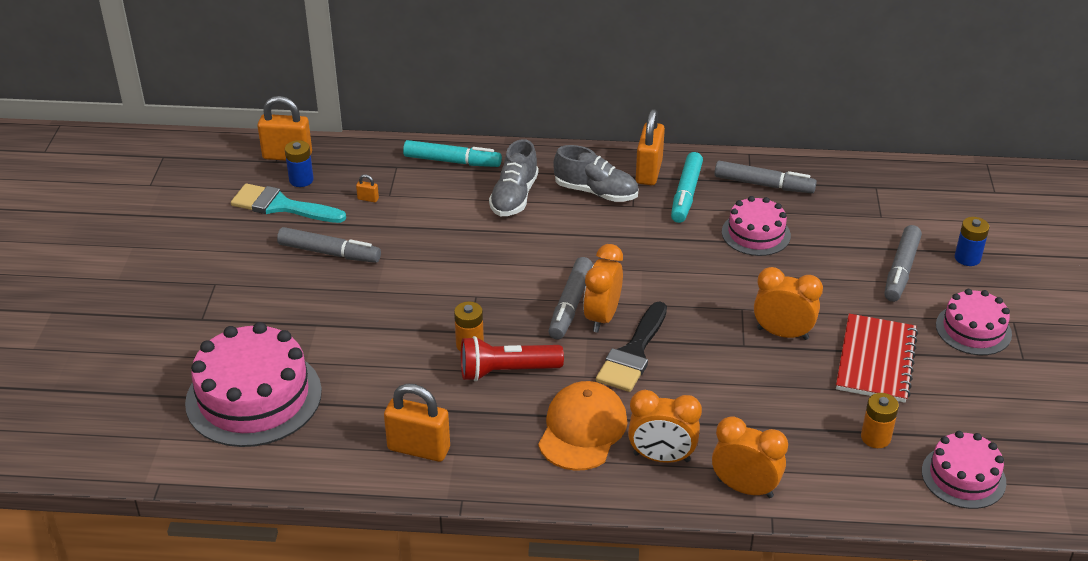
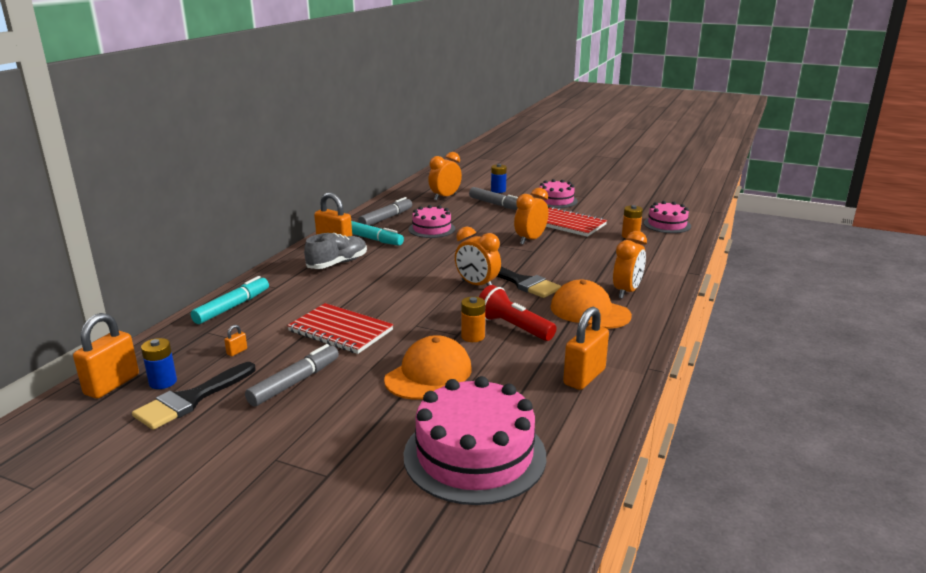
camera: 70 degrees left, 15 degrees down
turquoise brush [231,183,346,223] -> black brush [132,362,256,430]
red flashlight [461,336,564,381] -> red flashlight turned 120 degrees clockwise [479,285,556,341]
grey shoe [489,139,539,216] -> none
grey marker [548,257,593,339] -> none
orange clock [712,416,788,498] -> orange clock moved to [428,152,462,200]
none -> red notebook [287,303,394,354]
none -> orange cap [384,335,472,400]

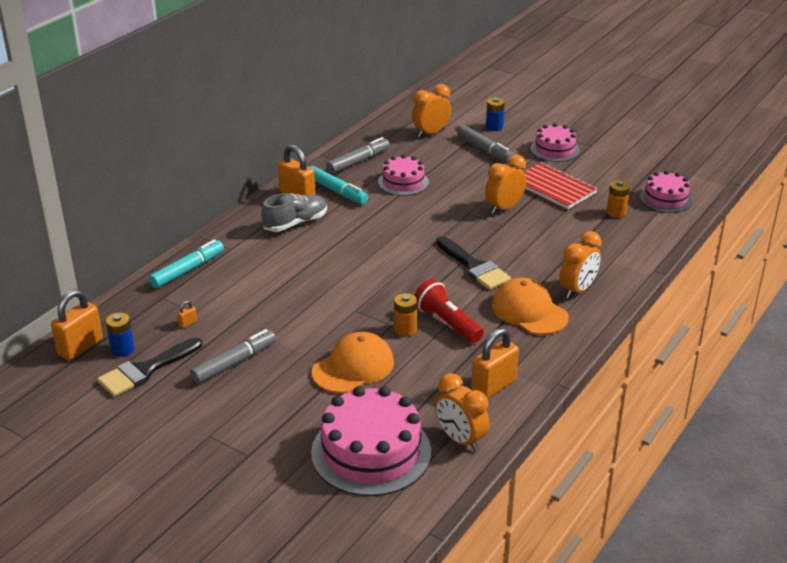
camera: 10 degrees right, 10 degrees up
red notebook [287,303,394,354] -> none
orange clock [455,227,501,286] -> orange clock moved to [435,373,489,452]

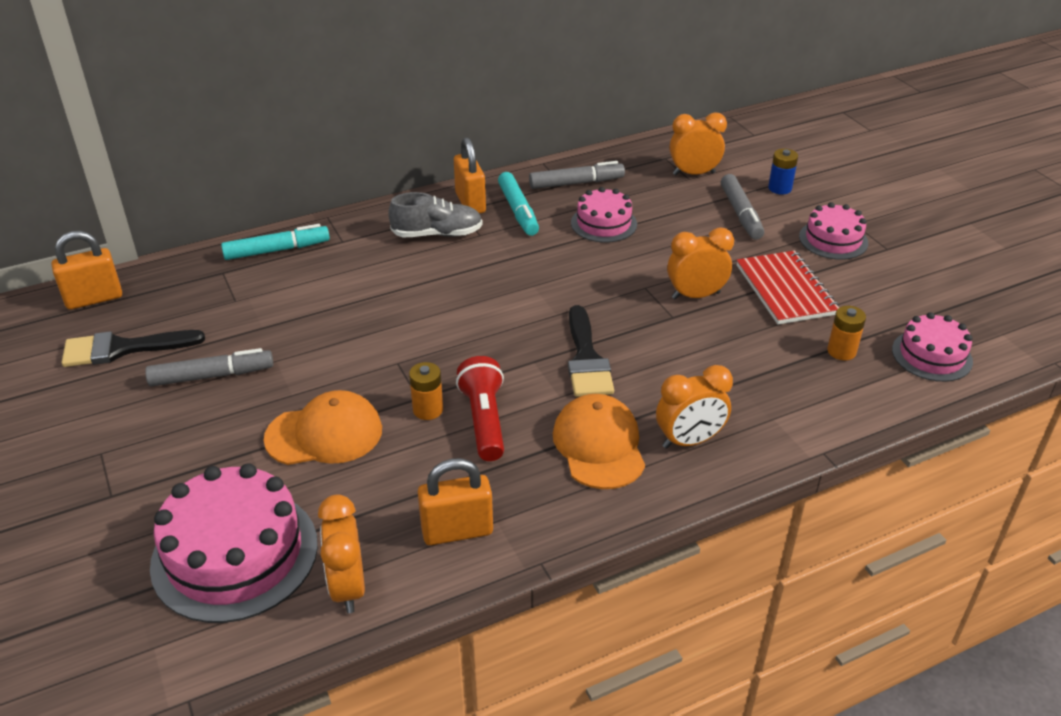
camera: 30 degrees right, 5 degrees up
blue battery [106,313,135,357] -> none
orange padlock [177,301,197,328] -> none

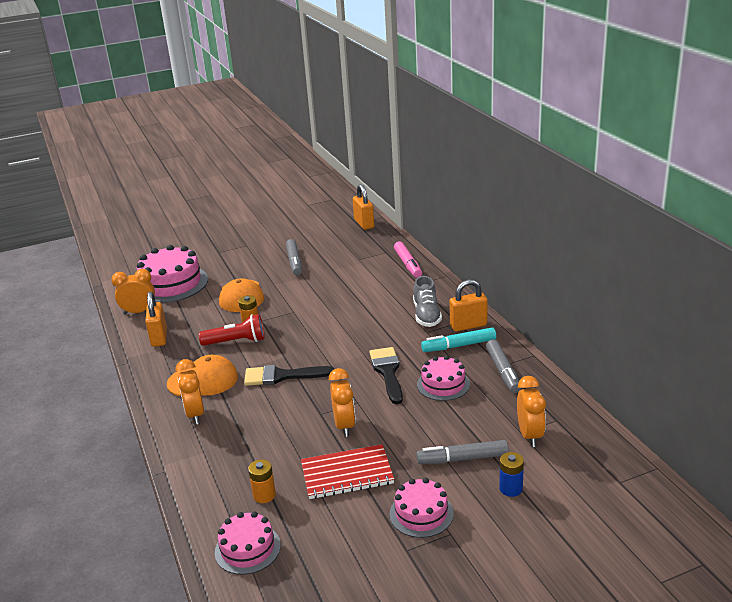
camera: 95 degrees right, 10 degrees down
black brush [62,330,205,367] -> black brush moved to [369,347,403,404]
turquoise marker [221,224,330,260] -> pink marker [394,242,422,278]

